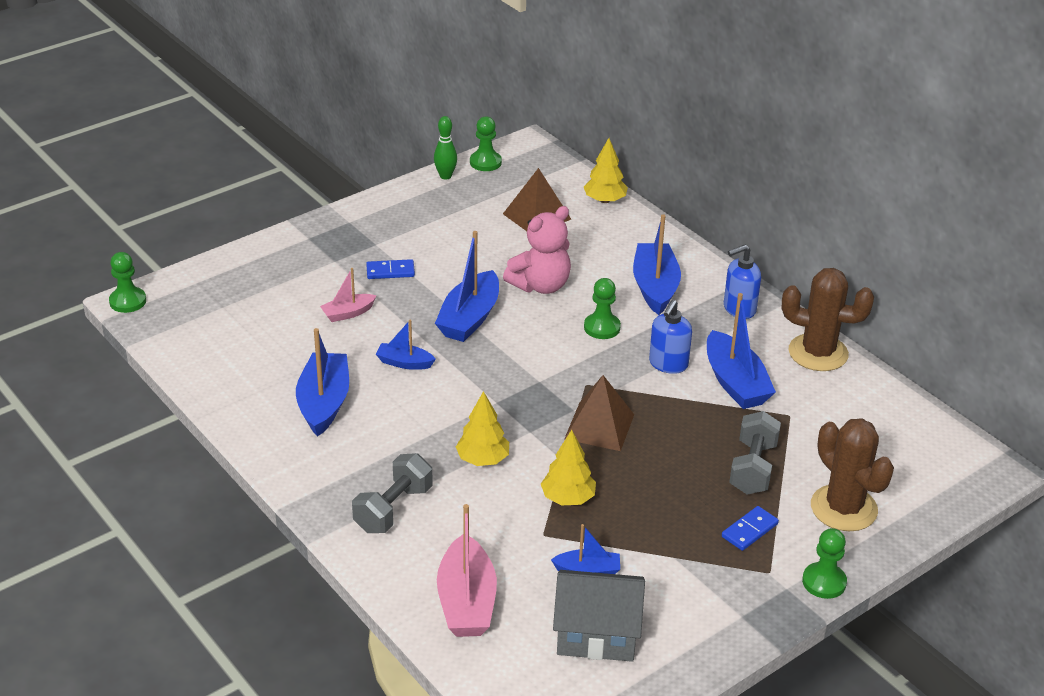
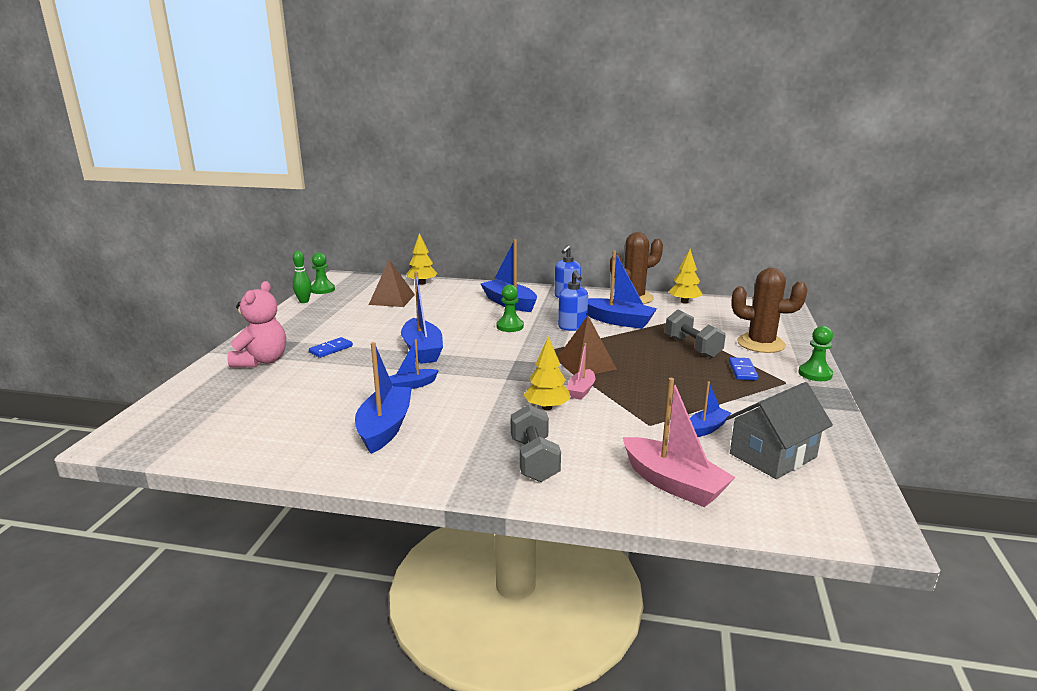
camera: 40 degrees left, 15 degrees down
green pawn [109,252,146,313] -> none
blue boat [296,328,349,437] -> blue boat turned 45 degrees clockwise [355,342,412,454]
pink boat [320,268,377,322] -> pink boat moved to [567,343,595,400]
pink teddy bear [503,206,571,294] -> pink teddy bear moved to [227,281,286,368]
yellow tree [541,430,596,505] -> yellow tree moved to [669,249,703,304]

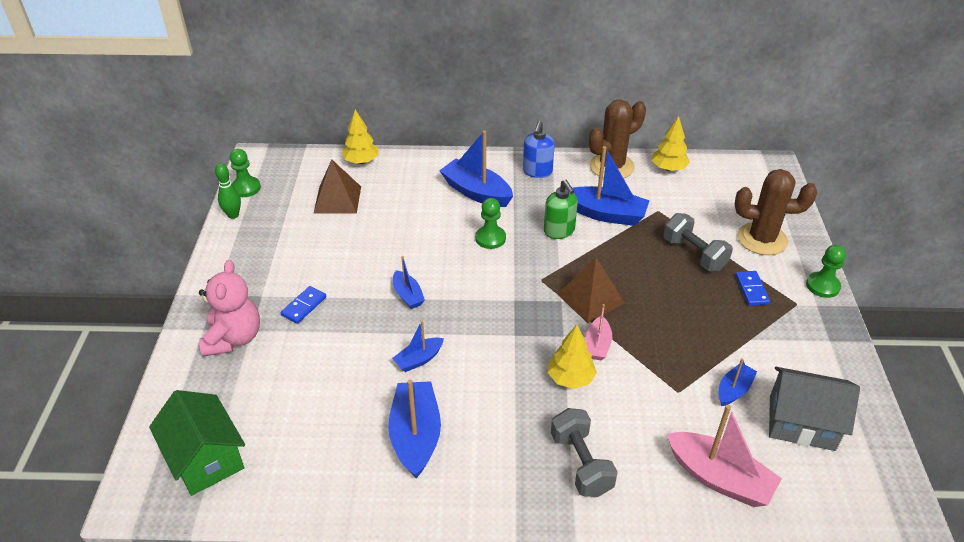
camera: 10 degrees left, 20 degrees up
blue boat [401,272,443,364] -> blue boat [393,256,425,309], size x0.55
blue soap dispenser [558,270,588,331] -> green soap dispenser [544,179,578,239]
grey house [726,382,833,479] -> grey house turned 60 degrees clockwise [769,367,860,451]
none -> green house [149,390,245,496]

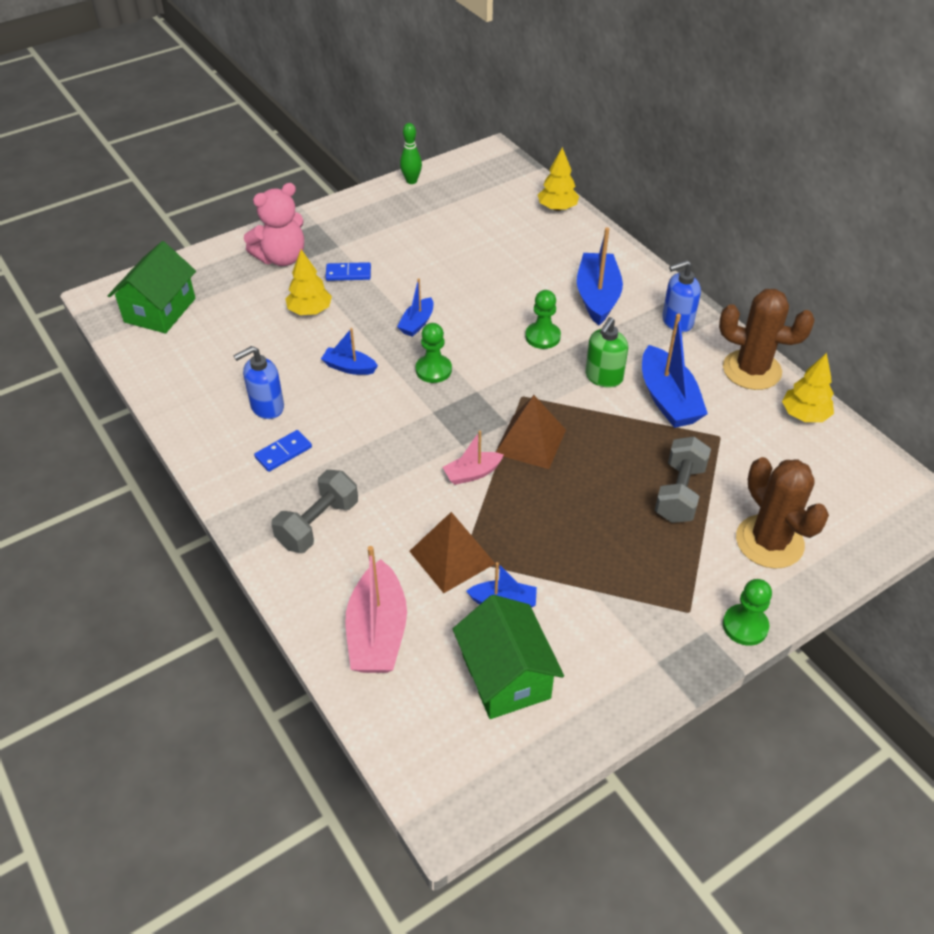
camera: 55 degrees right, 5 degrees up
green pawn [230,149,261,197] -> green pawn moved to [416,323,452,383]
brown pyramid [314,159,361,213] -> brown pyramid moved to [409,512,495,593]
blue boat [388,380,441,478] -> blue soap dispenser [233,346,284,419]
yellow tree [548,325,597,389] -> yellow tree moved to [285,249,332,315]
blue domino [735,271,770,306] -> blue domino moved to [254,430,312,472]
grey house [769,367,860,451] -> green house [453,595,564,719]

